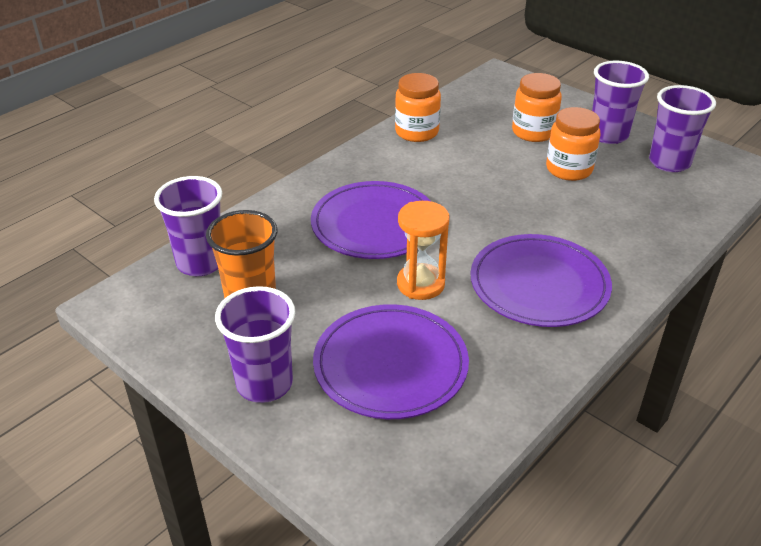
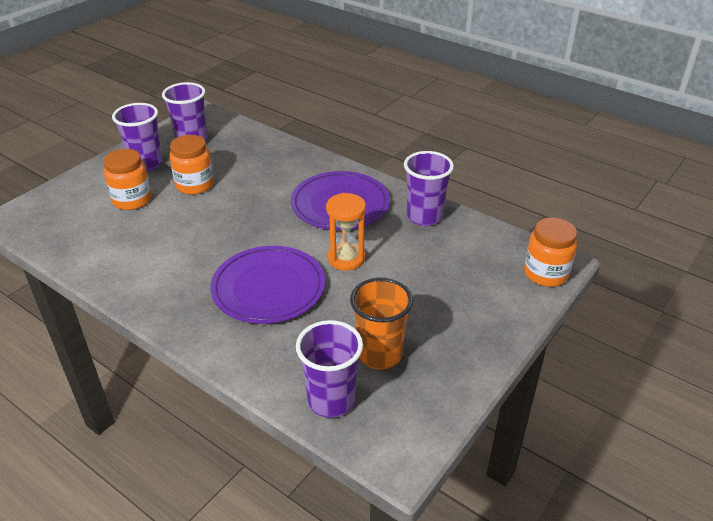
camera: 95 degrees left, 0 degrees up
purple cup [215,286,295,403] -> purple cup moved to [404,151,454,226]
purple plate [313,304,469,419] -> none
orange jar [395,73,441,142] -> orange jar moved to [524,217,577,287]

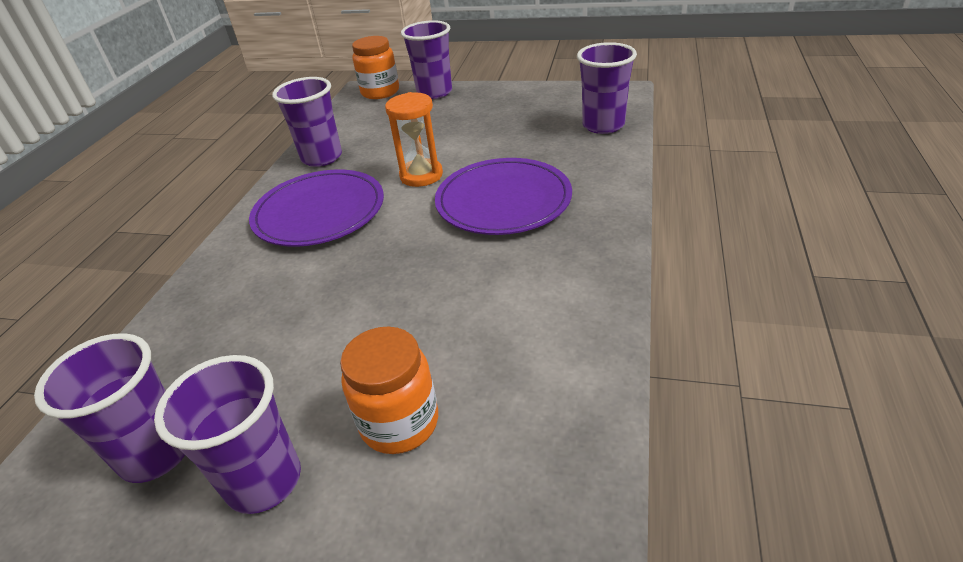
camera: 110 degrees left, 0 degrees up
orange jar [170,135,214,195] -> none
orange cup [350,278,413,370] -> none
none -> purple cup [401,20,452,99]

